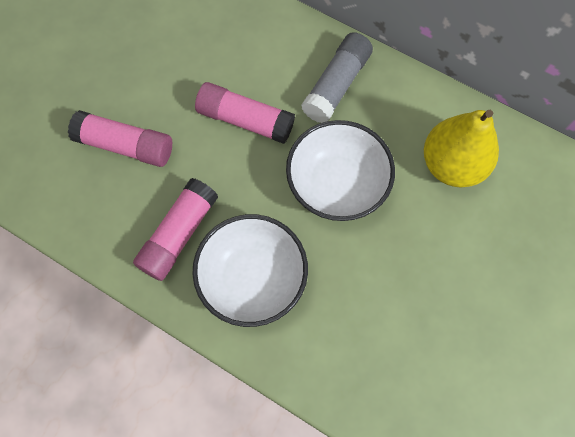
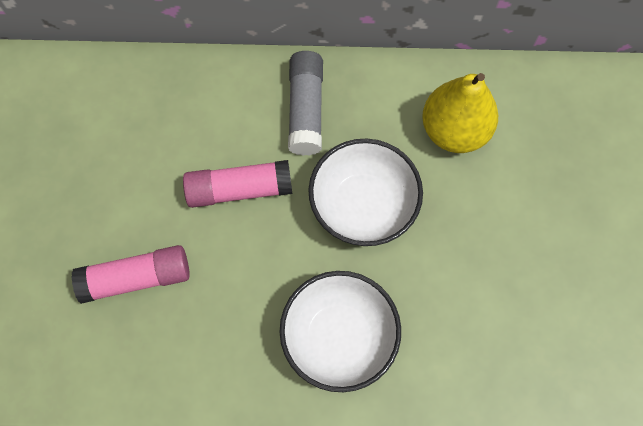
camera: 30 degrees left, 0 degrees up
pink glue stick [133,178,218,281] -> none

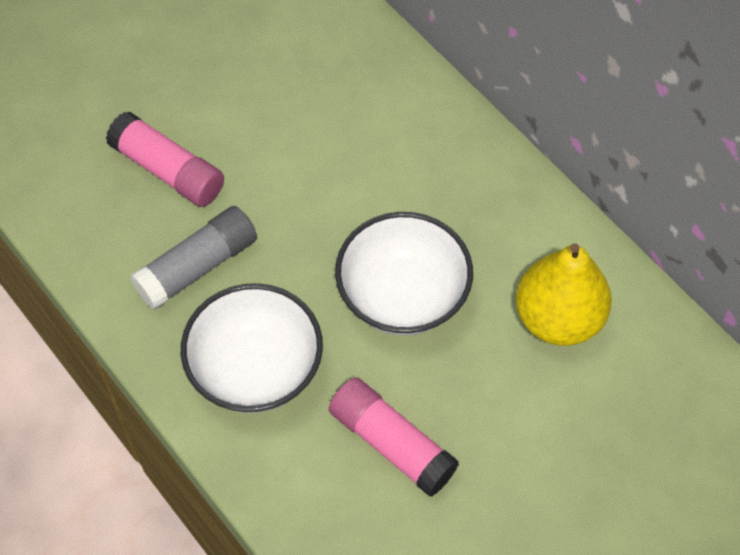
camera: 50 degrees right, 10 degrees down
pink glue stick [183,160,292,208] -> pink glue stick moved to [329,377,459,497]
grey glue stick [288,51,323,156] -> grey glue stick moved to [130,206,257,310]

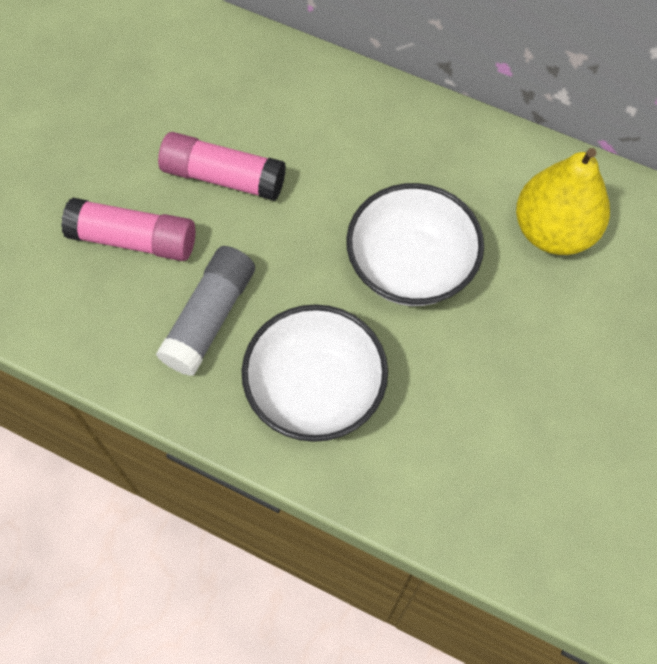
camera: 25 degrees left, 5 degrees up
pink glue stick [329,377,459,497] -> pink glue stick moved to [158,132,286,201]

